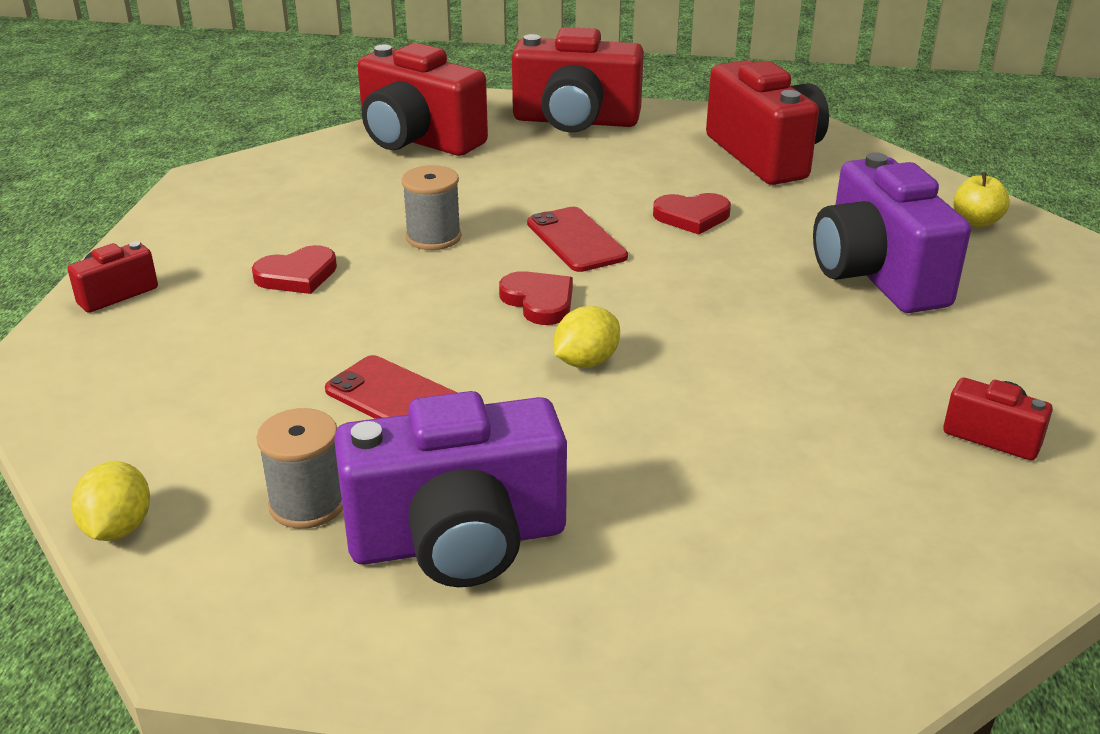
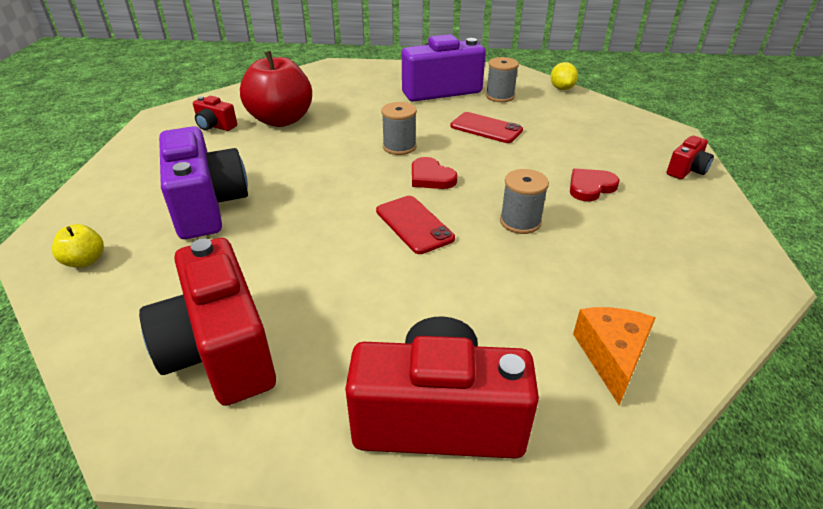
camera: 175 degrees right, 5 degrees up
red camera [358,43,488,156] -> orange cheese [573,307,655,405]
yellow lemon [554,306,620,368] -> grey spool [381,102,417,155]
red heart [653,193,731,235] -> none
none -> red apple [240,51,312,127]

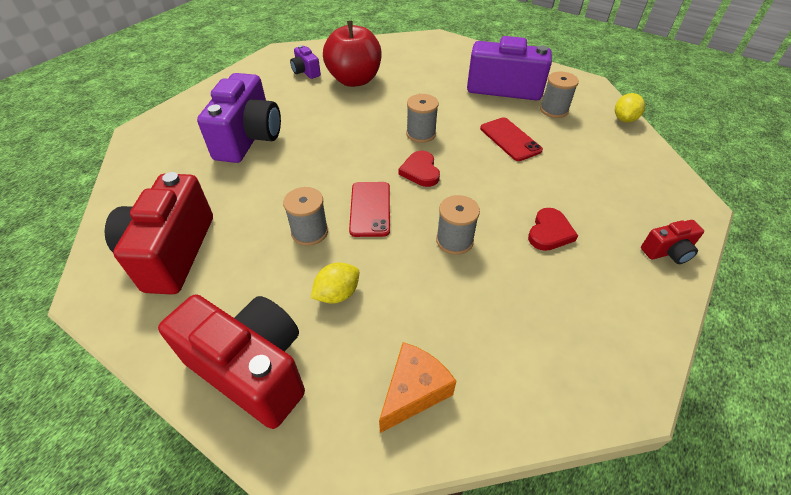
camera: 30 degrees right, 10 degrees up
yellow apple [52,224,104,268] -> none
red camera [193,96,237,131] -> purple camera [290,45,321,79]
red heart [570,169,620,201] -> red heart turned 120 degrees clockwise [528,208,578,251]
none -> grey spool [283,187,328,246]
none -> yellow lemon [311,262,359,304]

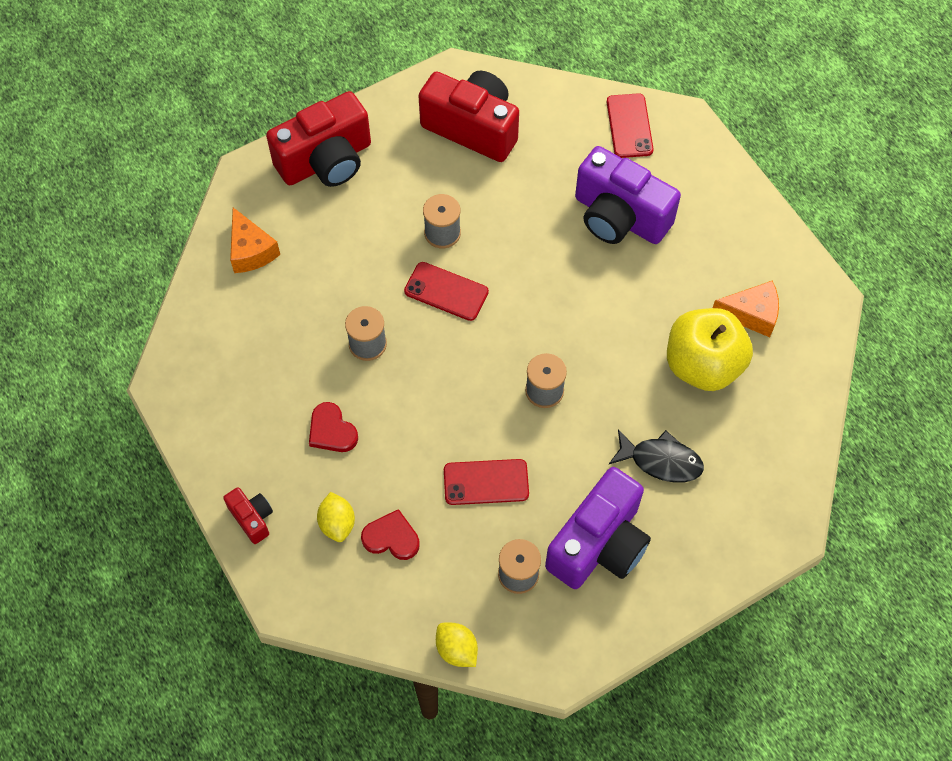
camera: 115 degrees right, 15 degrees up
purple camera [290,45,321,79] -> orange cheese [713,280,779,337]
yellow lemon [311,262,359,304] -> yellow lemon moved to [317,492,355,542]
red apple [323,21,382,87] -> yellow apple [667,308,753,391]
red heart [399,151,440,187] -> red heart moved to [361,509,420,560]
red camera [641,220,704,264] -> red camera turned 135 degrees clockwise [223,487,273,544]
none -> red phone [607,93,654,158]
none -> black fish [609,429,704,483]

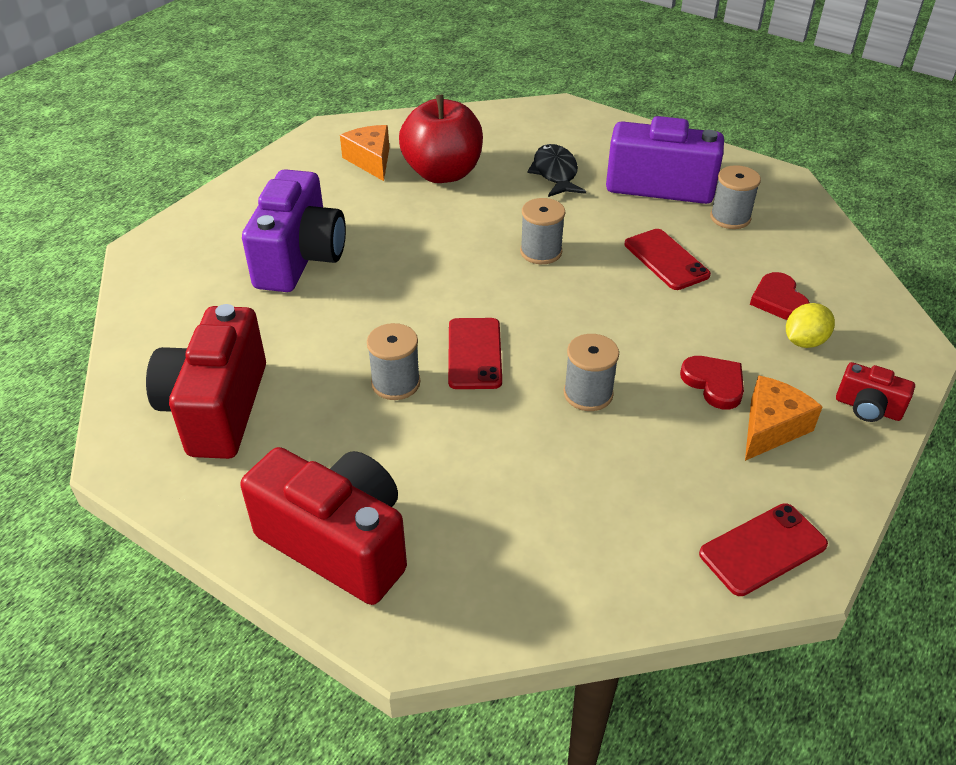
camera: 115 degrees left, 20 degrees down
red camera [223,487,273,544] -> red camera turned 90 degrees counterclockwise [836,362,915,422]
orange cheese [230,207,280,273] -> orange cheese moved to [745,375,823,461]
red heart [309,402,358,452] -> red heart turned 60 degrees counterclockwise [680,356,744,409]
yellow lemon [436,623,478,667] -> none
red phone [607,93,654,158] -> red phone moved to [699,503,828,596]
yellow apple [667,308,753,391] -> red apple [399,95,483,183]

